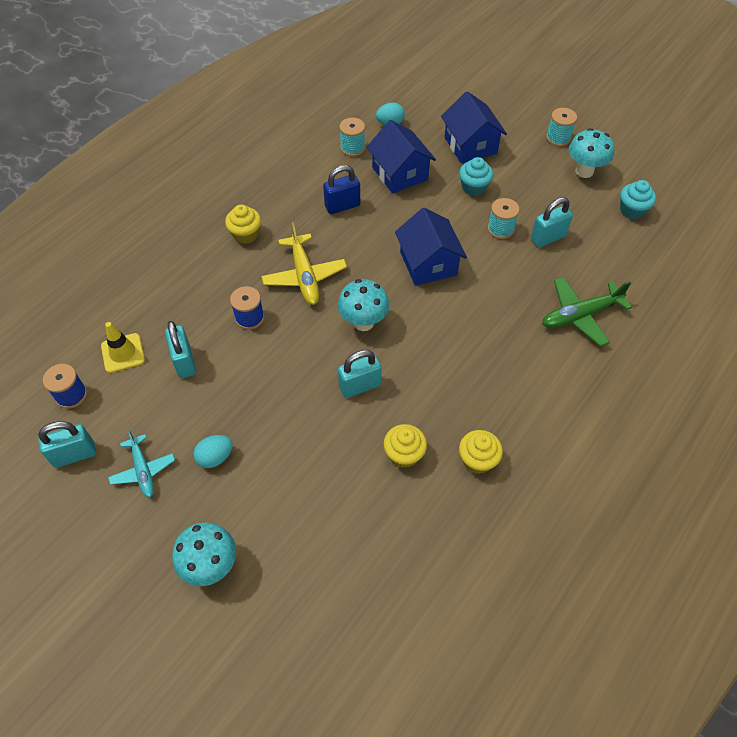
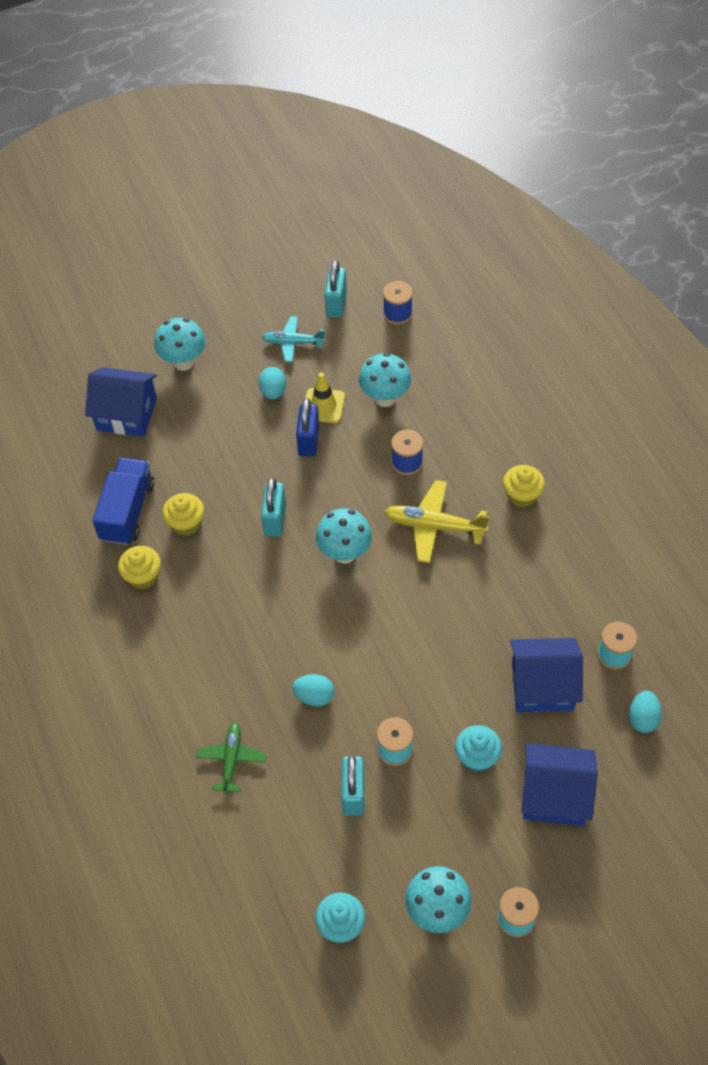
camera: 120 degrees right, 0 degrees up
yellow traffic cone [101,322,145,373] -> yellow traffic cone moved to [305,372,345,423]
turquoise padlock [165,321,196,378] -> turquoise mushroom [359,353,411,407]
blue padlock [323,165,360,214] -> blue padlock moved to [296,398,320,457]
blue house [395,208,467,286] -> blue house moved to [85,367,157,437]
green plane [542,277,632,347] -> green plane [196,722,267,795], size x0.66
none -> blue truck [92,458,155,545]
none -> turquoise egg [292,674,334,706]

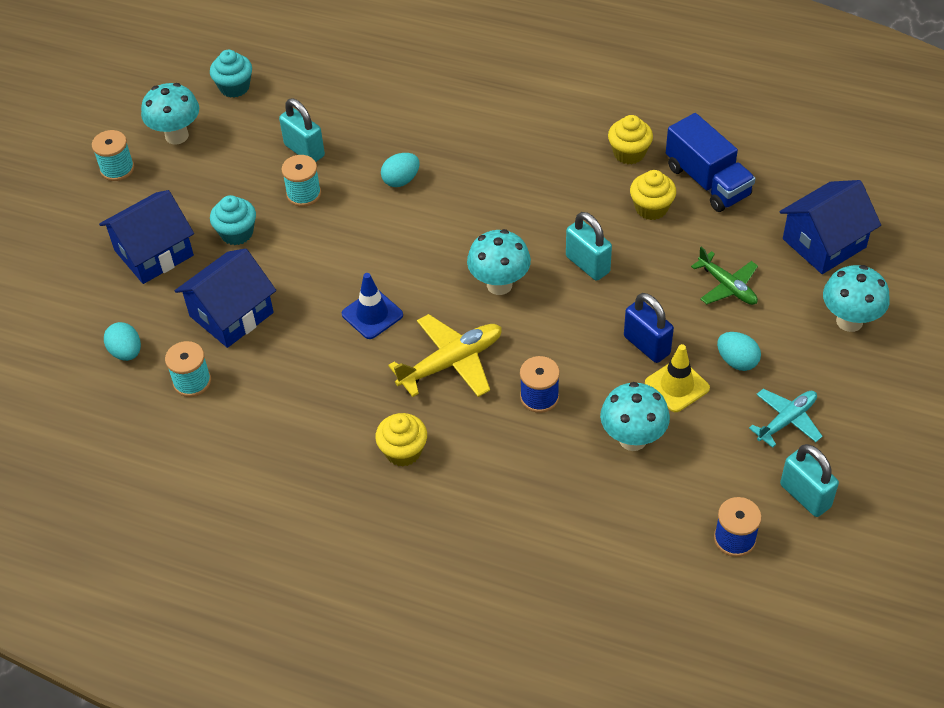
camera: 135 degrees right, 5 degrees down
green plane [196,722,267,795] -> green plane moved to [691,247,758,305]
none -> blue traffic cone [342,273,403,339]

